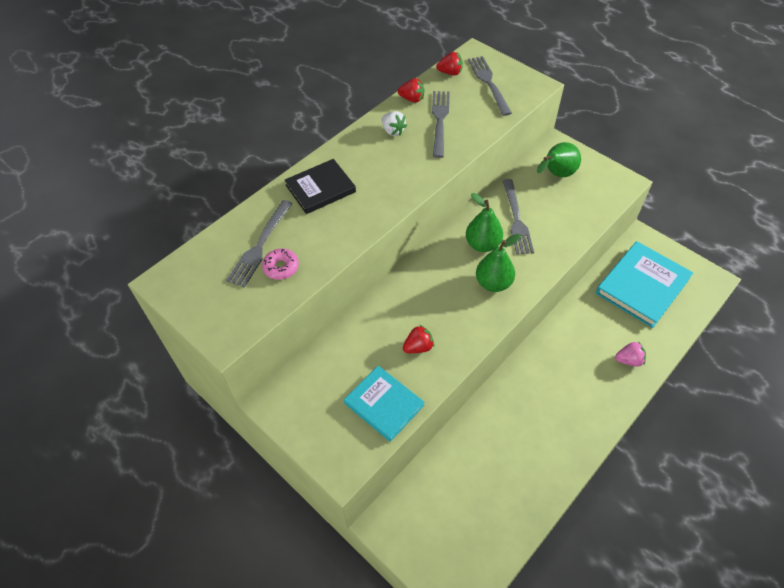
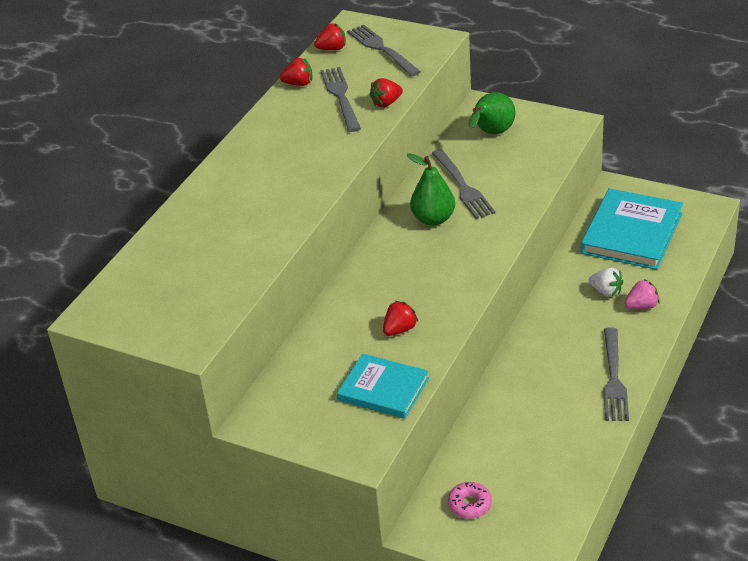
camera: 15 degrees left, 15 degrees down
grey fork [226,200,293,288] -> grey fork moved to [603,327,629,421]
pink donut [262,249,299,280] -> pink donut moved to [448,482,492,519]
black book [285,159,356,214] -> none
white strawberry [381,111,407,136] -> white strawberry moved to [589,267,623,297]
green pear [476,234,520,292] -> none
none -> red strawberry [369,78,403,107]

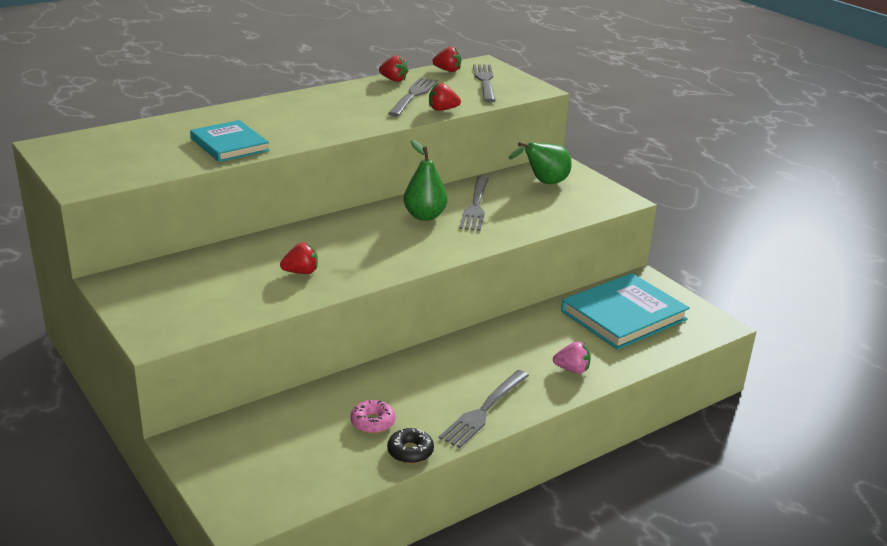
camera: 25 degrees right, 10 degrees down
turquoise book [337,354,429,419] -> turquoise book moved to [190,120,269,162]
pink donut [448,482,492,519] -> pink donut moved to [350,400,396,433]
white strawberry [589,267,623,297] -> none
none -> black donut [387,428,434,464]

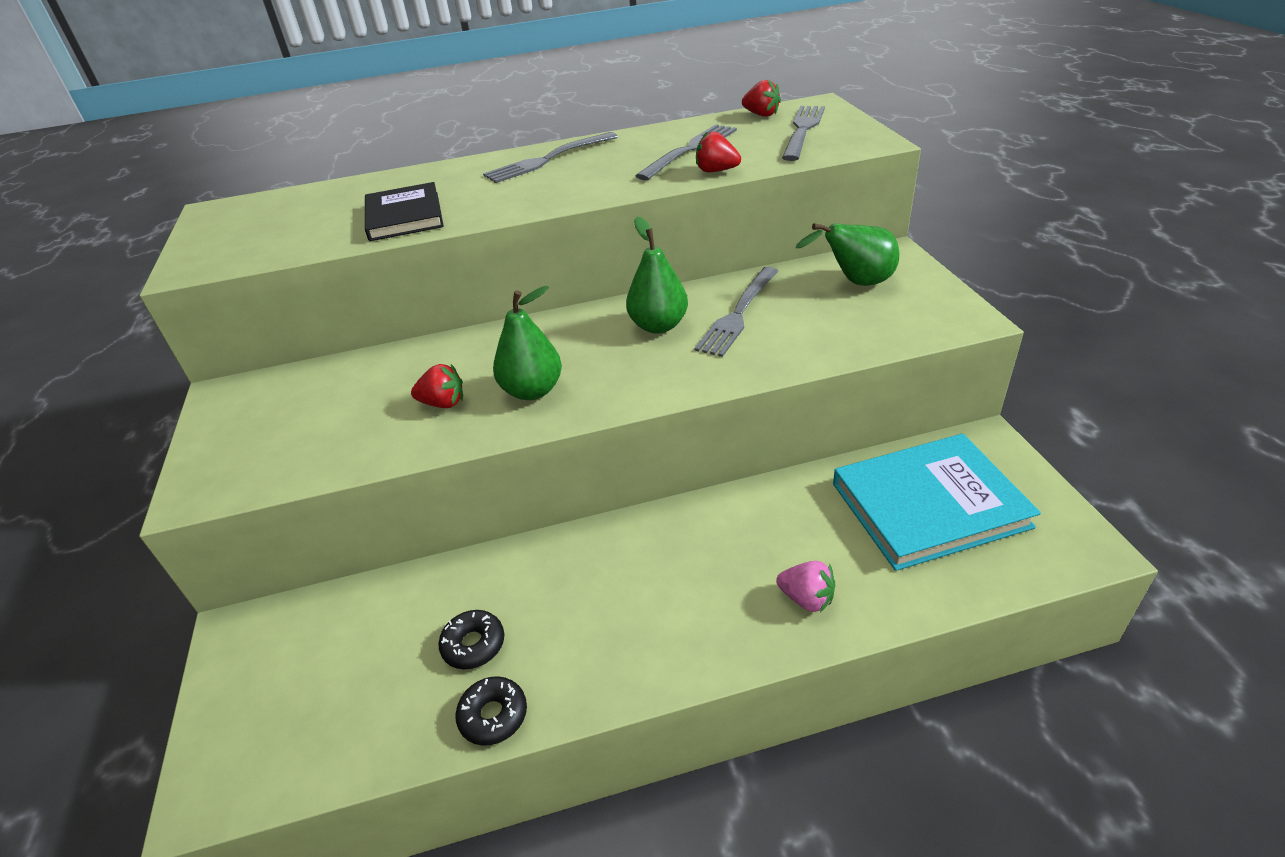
camera: 25 degrees right, 10 degrees up
turquoise book [190,120,269,162] -> black book [365,182,444,241]
pink donut [350,400,396,433] -> black donut [438,610,504,669]
red strawberry [379,55,409,82] -> none
grey fork [439,370,529,448] -> grey fork moved to [483,132,618,183]
none -> green pear [493,286,562,400]

